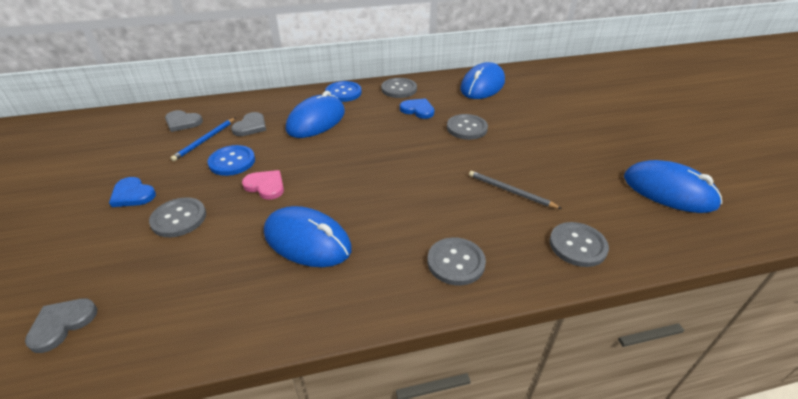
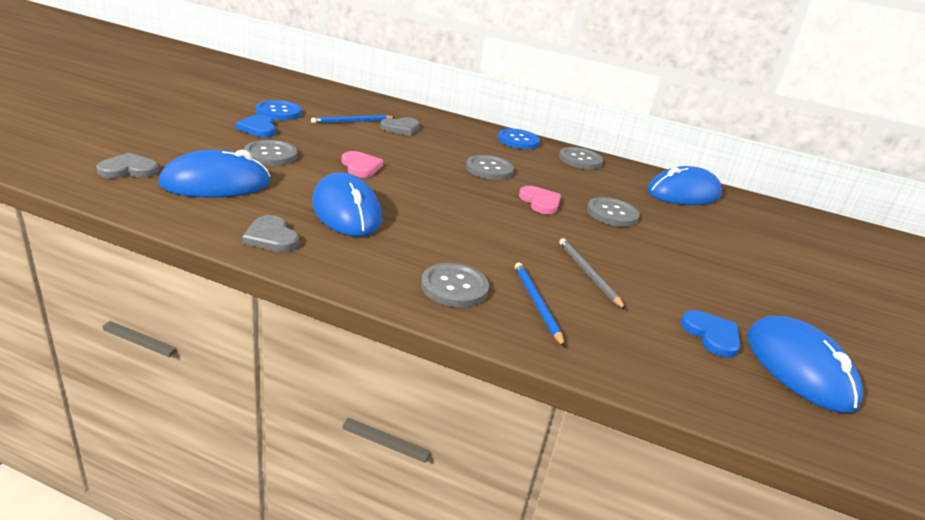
camera: 30 degrees right, 10 degrees down
grey heart [165,110,203,132] -> grey heart moved to [242,215,299,252]
blue button [208,145,255,176] -> blue button moved to [256,100,302,120]
blue mouse [286,91,345,138] -> blue mouse moved to [158,150,270,198]
blue heart [400,98,434,119] -> blue heart moved to [680,310,741,358]
grey button [549,222,609,267] -> grey button moved to [466,155,514,180]
none -> blue pencil [515,263,565,347]
none -> pink heart [519,186,561,214]

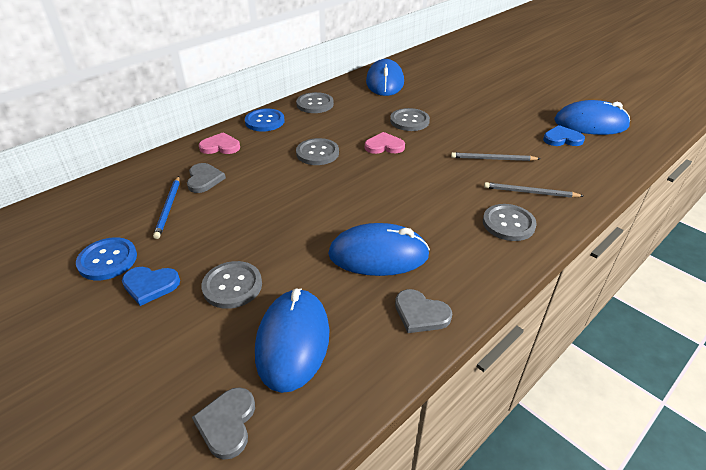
camera: 60 degrees left, 10 degrees up
grey heart [242,215,299,252] -> grey heart turned 45 degrees clockwise [395,289,452,333]
pink heart [342,151,383,177] -> pink heart moved to [199,132,240,154]
blue pencil [515,263,565,347] -> grey pencil [484,182,583,198]

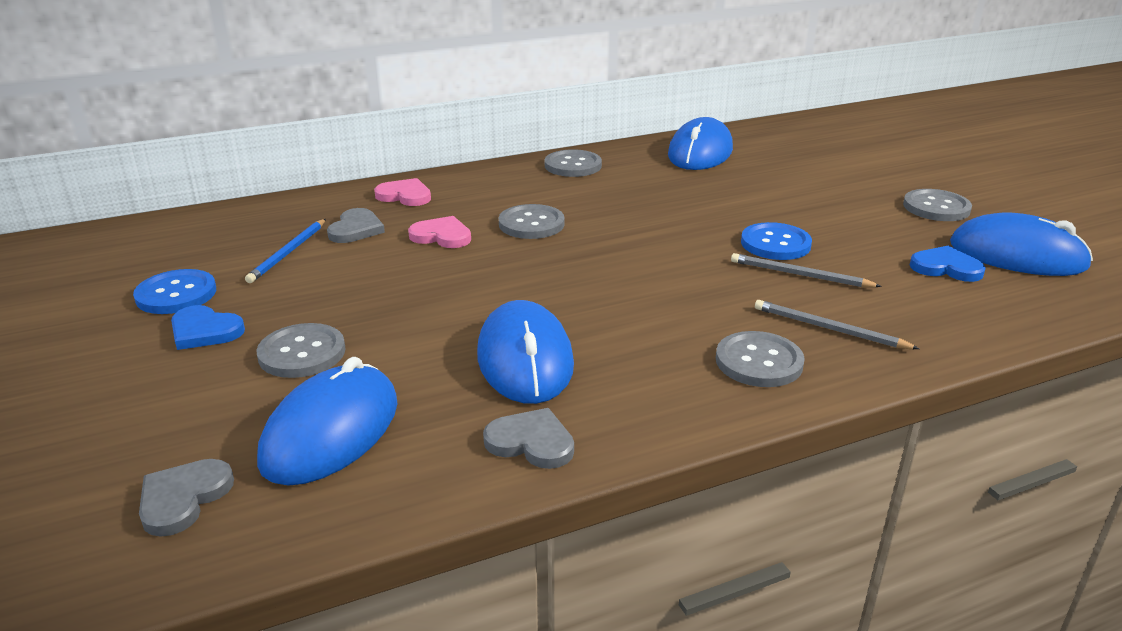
camera: 20 degrees right, 10 degrees down
blue button [245,108,284,132] -> blue button moved to [741,222,812,260]
blue mouse [328,223,430,276] -> blue mouse turned 60 degrees clockwise [477,300,574,404]
pink heart [365,132,405,154] -> pink heart moved to [408,216,471,248]
grey button [390,108,430,131] -> grey button moved to [903,189,972,221]
grey heart [395,289,452,333] -> grey heart turned 150 degrees clockwise [483,408,574,469]

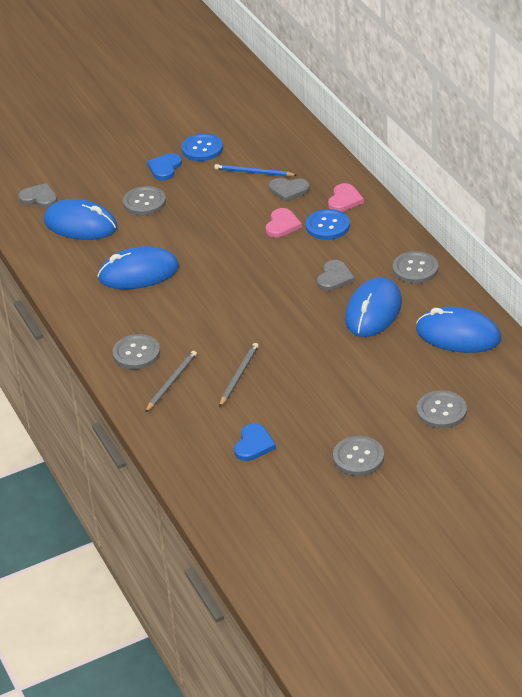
camera: 90 degrees right, 10 degrees up
grey heart [483,408,574,469] -> grey heart moved to [317,260,355,291]
grey button [499,204,565,239] -> grey button moved to [417,390,467,429]
blue button [741,222,812,260] -> blue button moved to [306,209,350,240]
blue mouse [950,212,1093,276] -> blue mouse moved to [345,277,402,337]

